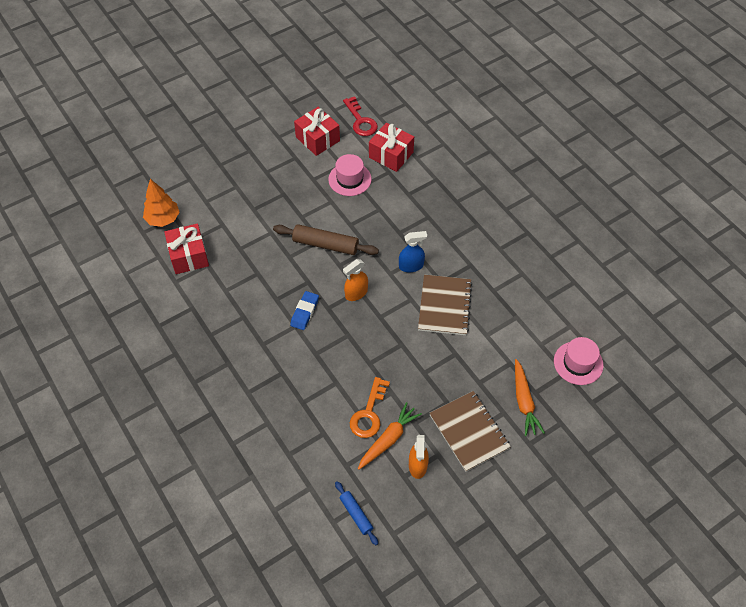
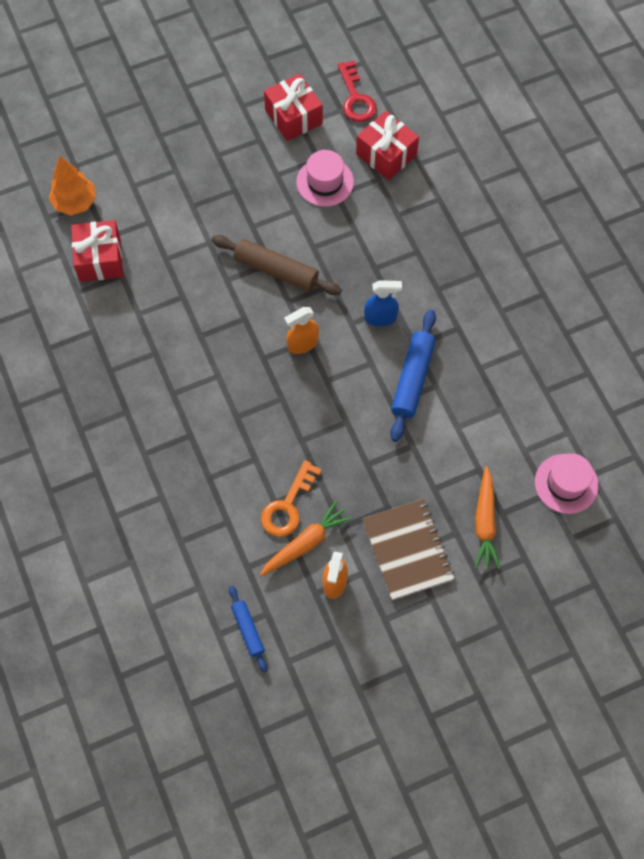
camera: 10 degrees right, 10 degrees up
blue eraser [290,291,319,330] -> none
brown notebook [418,275,472,335] -> blue rolling pin [390,310,436,442]

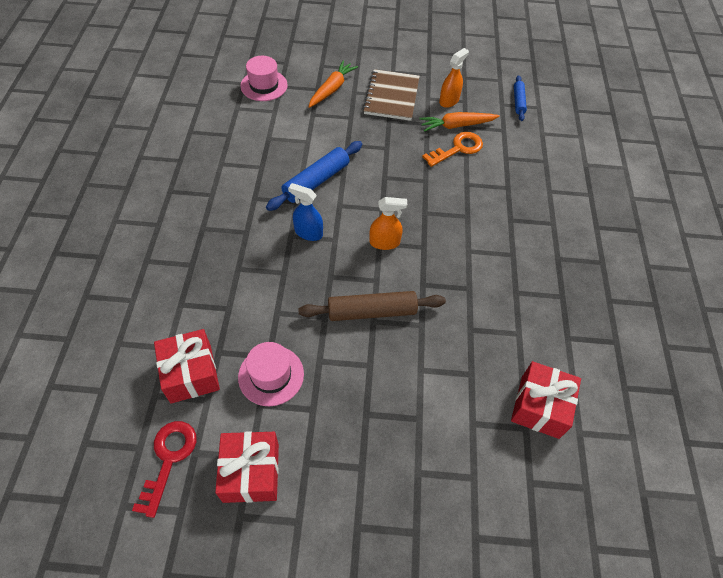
camera: 155 degrees left, 10 degrees down
orange tree [49,156,96,215] -> none
brown rolling pin [212,235,342,295] -> brown rolling pin turned 60 degrees counterclockwise [298,291,446,321]

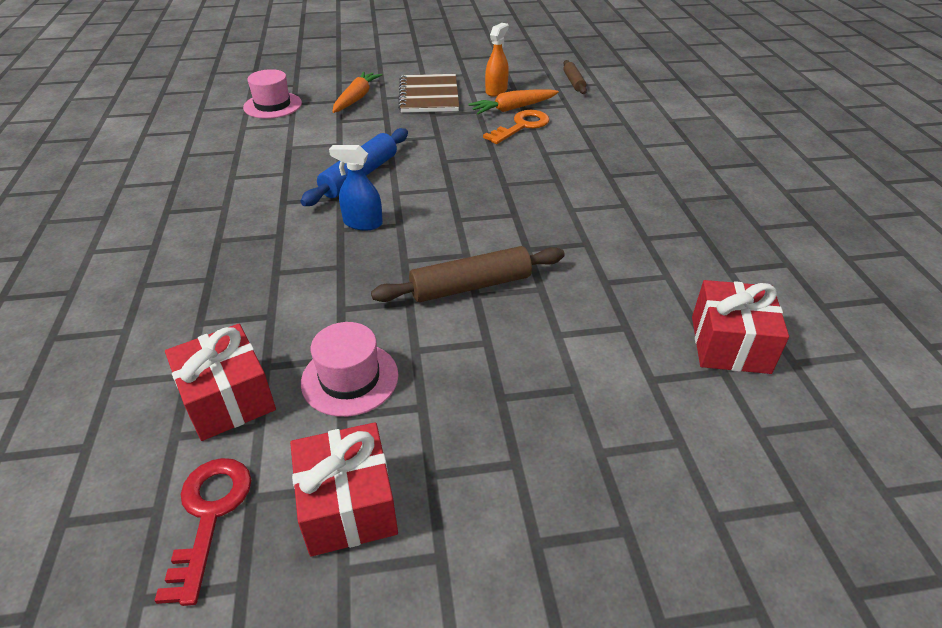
camera: 10 degrees left, 15 degrees down
orange spray bottle [369,197,407,250] -> none
blue rolling pin [514,75,527,121] -> brown rolling pin [563,60,587,94]

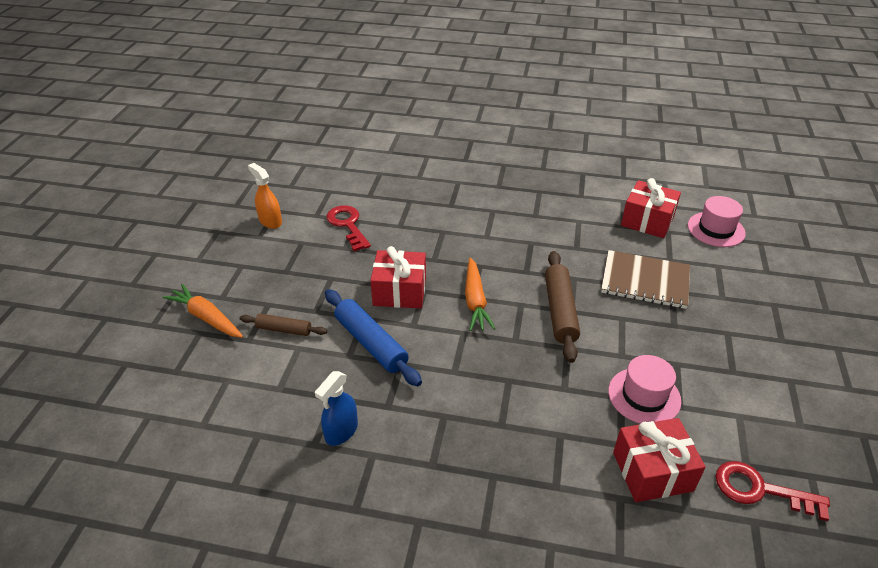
camera: 70 degrees left, 0 degrees up
pink hat [243,69,302,119] -> pink hat moved to [688,196,746,247]
red gift [290,422,398,557] -> red gift moved to [370,246,426,308]
blue spray bottle [329,145,383,230] -> blue spray bottle moved to [315,371,358,446]
brown notebook [398,74,459,113] -> brown notebook moved to [601,250,690,309]
orange carrot [468,89,559,114] -> orange carrot moved to [465,258,495,331]
orange key [483,110,550,144] -> red key [327,205,371,252]
brown rolling pin [563,60,587,94] -> brown rolling pin moved to [240,314,327,336]

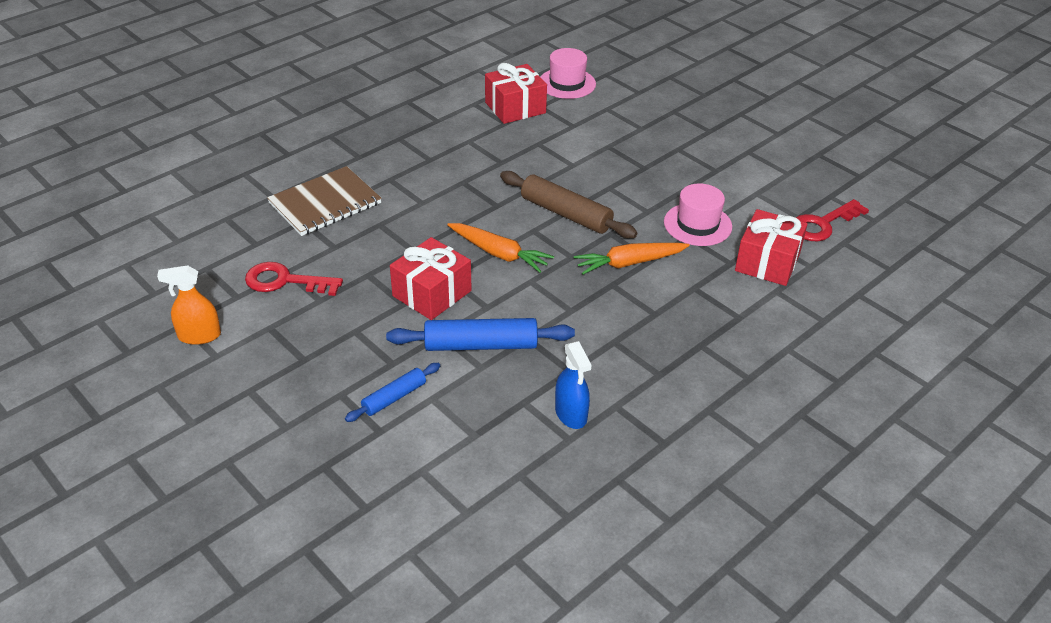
camera: 55 degrees left, 0 degrees up
orange carrot [163,284,243,338] -> orange carrot moved to [574,243,690,275]
brown rolling pin [240,314,327,336] -> blue rolling pin [345,363,440,422]
brown notebook [601,250,690,309] -> brown notebook moved to [267,166,382,236]

